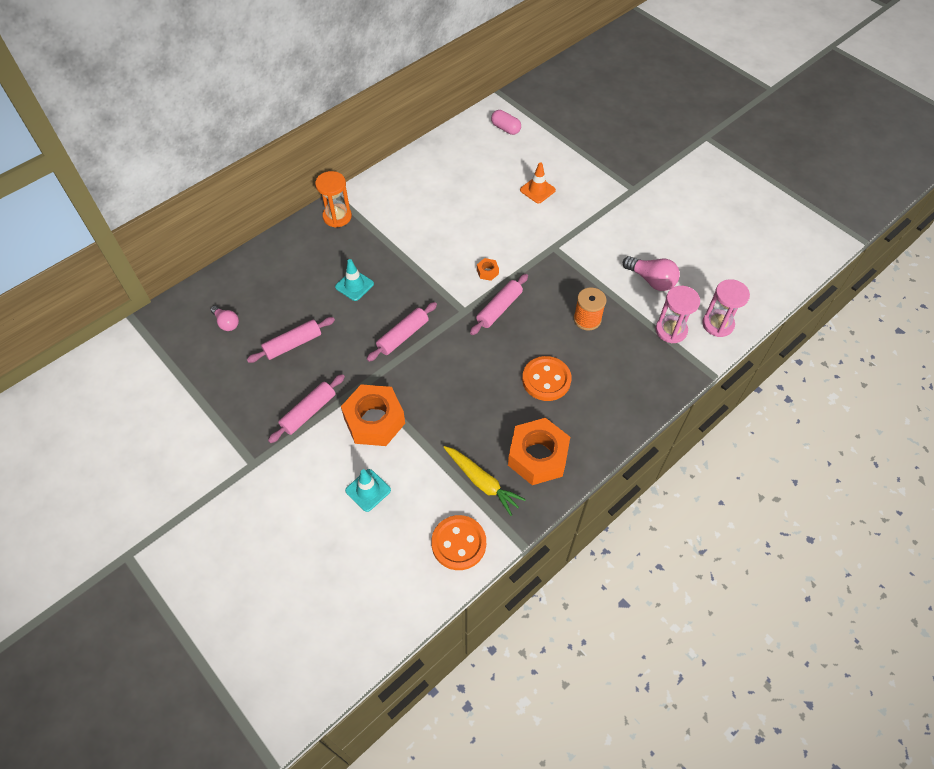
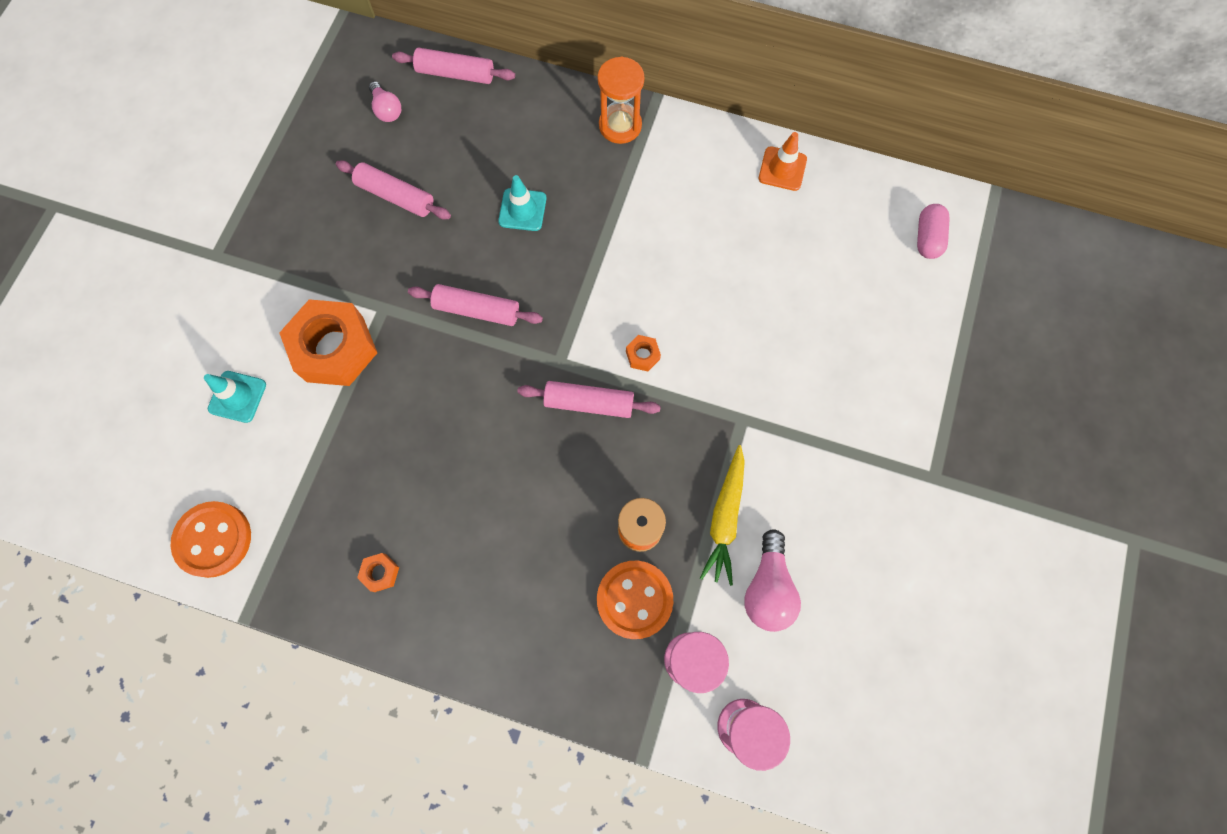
camera: 60 degrees right, 15 degrees up
pink light bulb [211,306,239,331] -> pink light bulb turned 45 degrees counterclockwise [369,81,401,122]
pink rolling pin [268,374,345,443] -> pink rolling pin moved to [392,48,515,84]
yellow carrot [443,446,526,516] -> yellow carrot moved to [700,445,745,586]
orange nut [508,418,570,485] -> orange nut [357,553,399,592], size x0.41
orange traffic cone [520,162,556,204] -> orange traffic cone moved to [759,132,807,191]
orange button [522,356,572,401] -> orange button moved to [597,561,673,639]

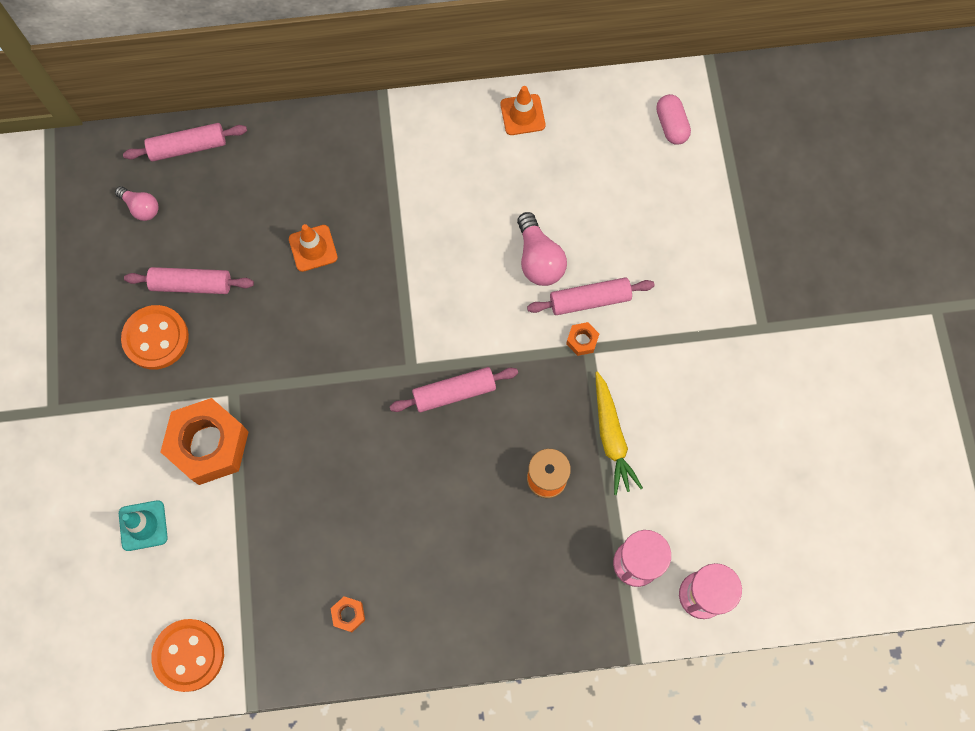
camera: 25 degrees left, 0 degrees up
pink rolling pin [408,284,543,326] -> pink rolling pin moved to [527,277,655,315]
turquoise traffic cone [498,175,547,231] -> orange traffic cone [289,224,338,272]
orange button [597,561,673,639] -> orange button moved to [121,305,189,370]
orange hourglass [598,56,645,144] -> none
orange nut [626,335,661,371] -> orange nut moved to [566,322,599,356]
pink light bulb [744,529,801,632] -> pink light bulb moved to [517,212,567,286]

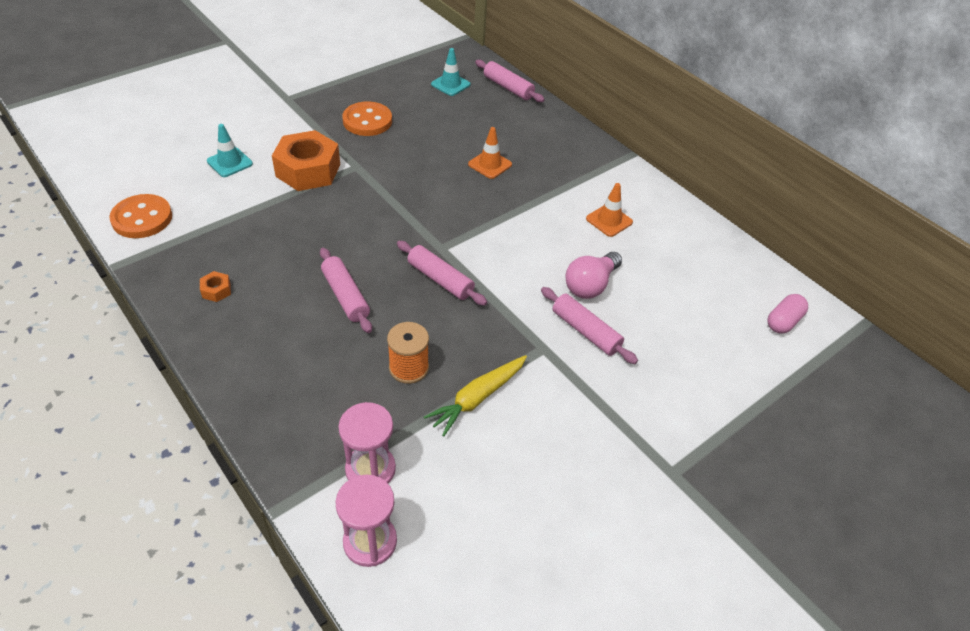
camera: 55 degrees right, 25 degrees down
pink light bulb [115,186,159,221] -> turquoise traffic cone [431,48,470,96]
pink rolling pin [124,267,254,294] -> pink rolling pin moved to [320,248,372,333]
orange traffic cone [500,86,546,135] -> orange traffic cone moved to [586,183,633,237]
orange nut [566,322,599,356] -> none

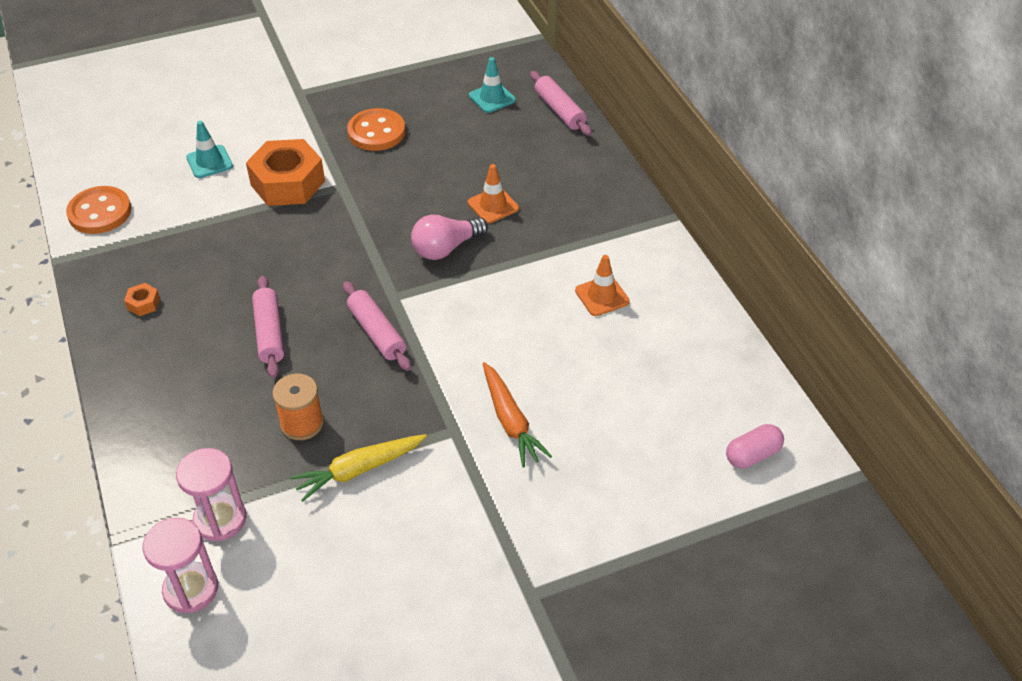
camera: 20 degrees right, 0 degrees up
pink rolling pin [541,287,638,364] -> orange carrot [482,362,552,467]
pink light bulb [566,252,622,299] -> pink light bulb moved to [411,215,488,260]

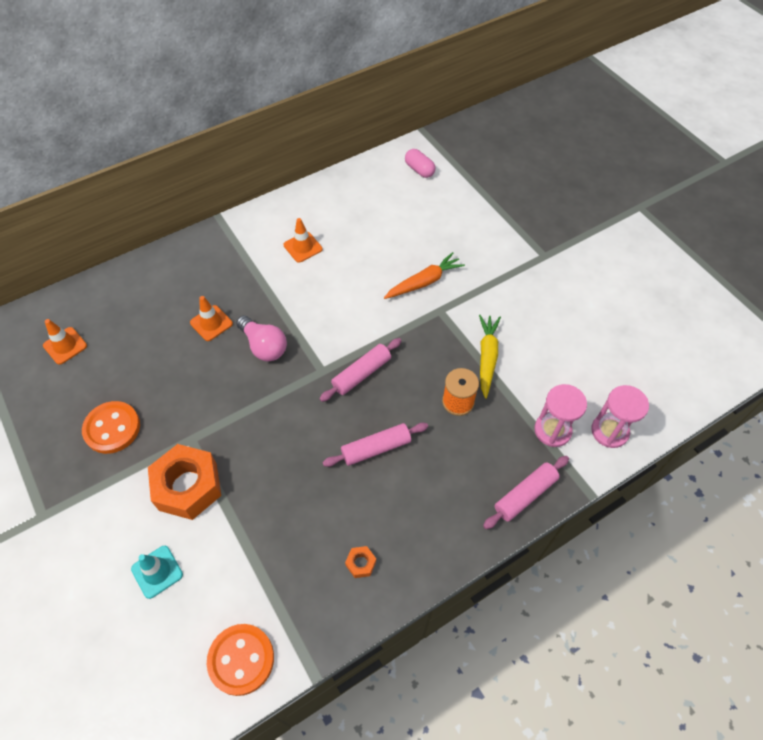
camera: 100 degrees left, 10 degrees up
yellow carrot [290,434,427,502] -> yellow carrot turned 135 degrees counterclockwise [479,315,501,399]
turquoise traffic cone [469,57,516,113] -> orange traffic cone [43,319,87,365]
pink rolling pin [530,71,592,136] -> pink rolling pin moved to [483,456,569,529]

